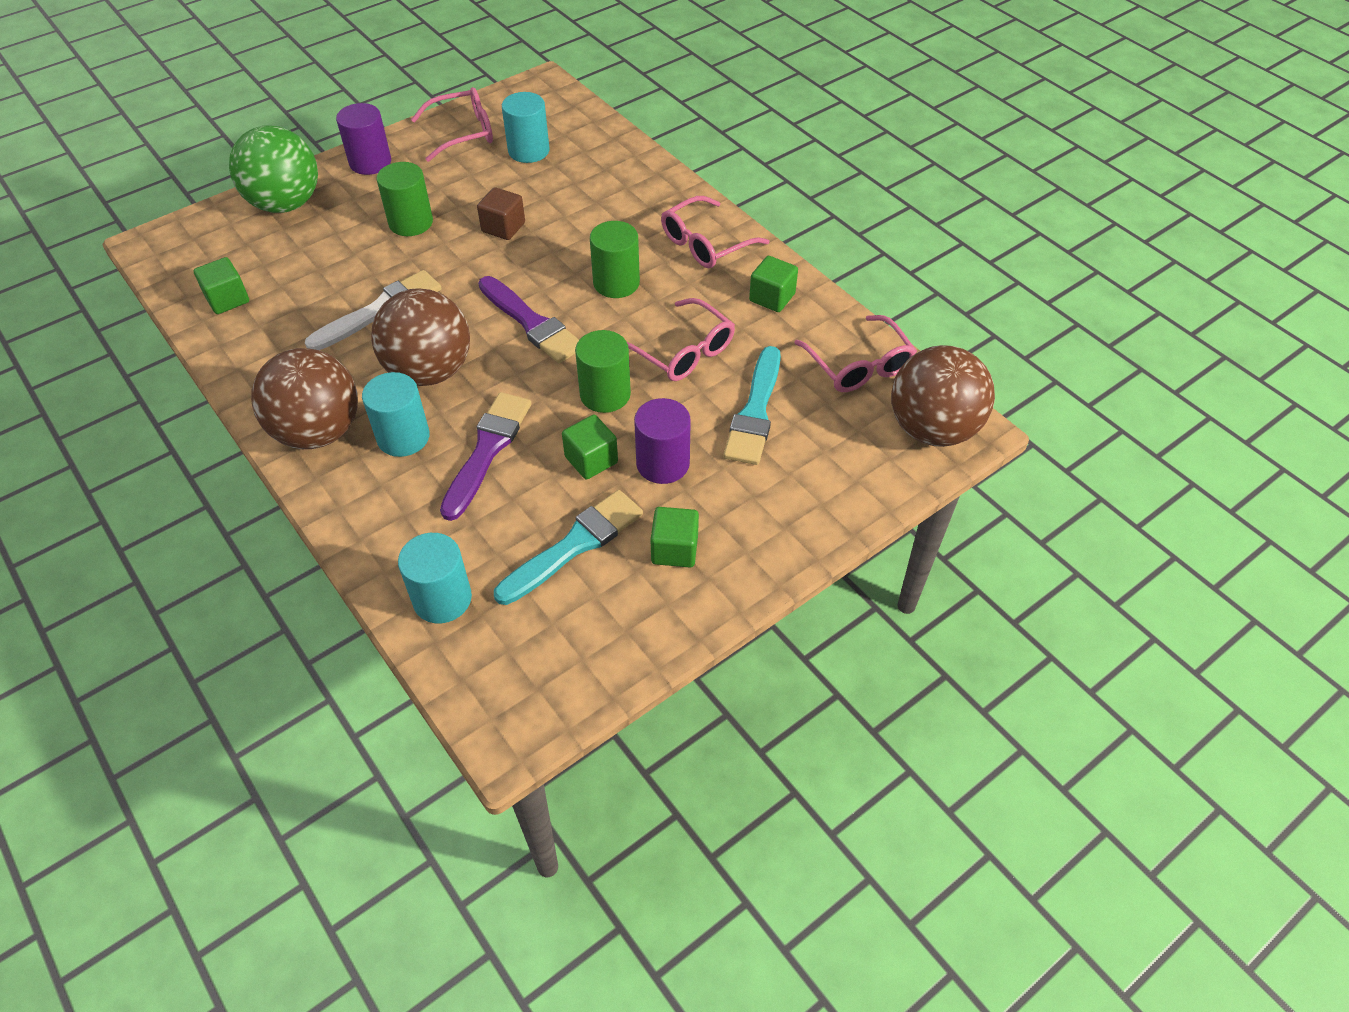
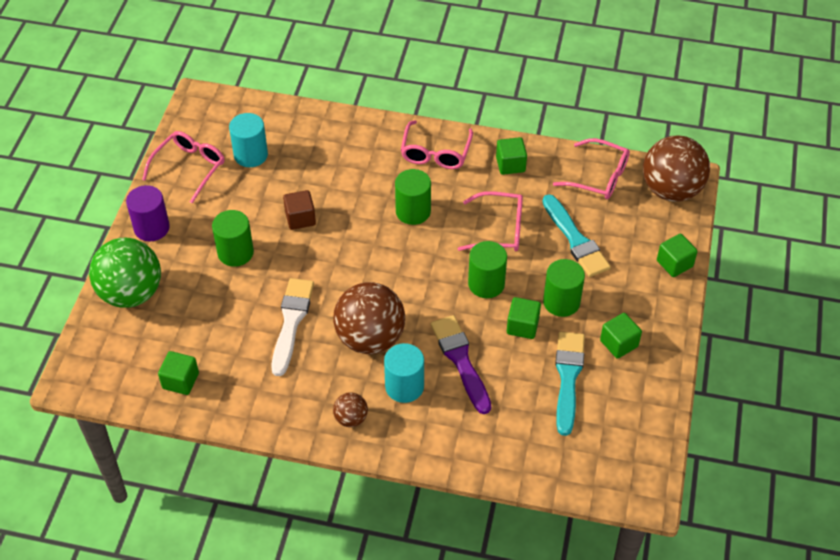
camera: 40 degrees left, 0 degrees up
brown ball [251,348,358,449] -> brown ball [333,392,368,427], size x0.47
turquoise cylinder [398,533,472,623] -> none
purple brush [478,276,579,363] -> none
purple cylinder [634,398,691,484] -> green cylinder [543,259,585,317]
none -> green cube [657,234,698,277]

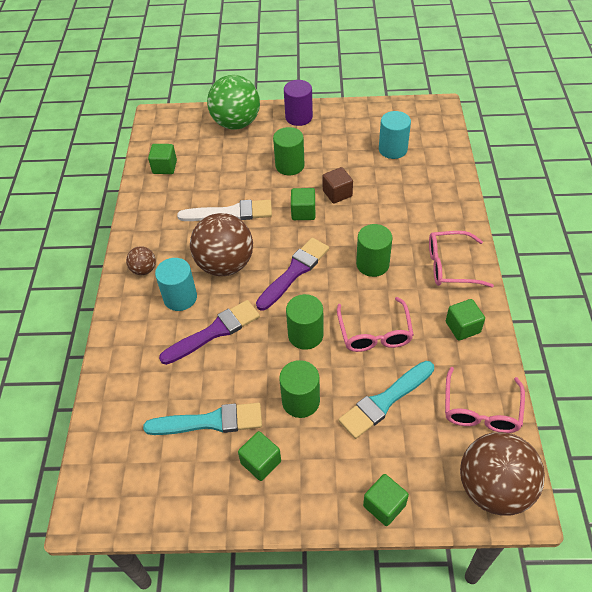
camera: 80 degrees right, 0 degrees up
pink glasses [142,131,225,204] -> none
green cube [507,297,541,339] -> green cube moved to [291,188,315,220]
none -> purple brush [256,238,329,311]

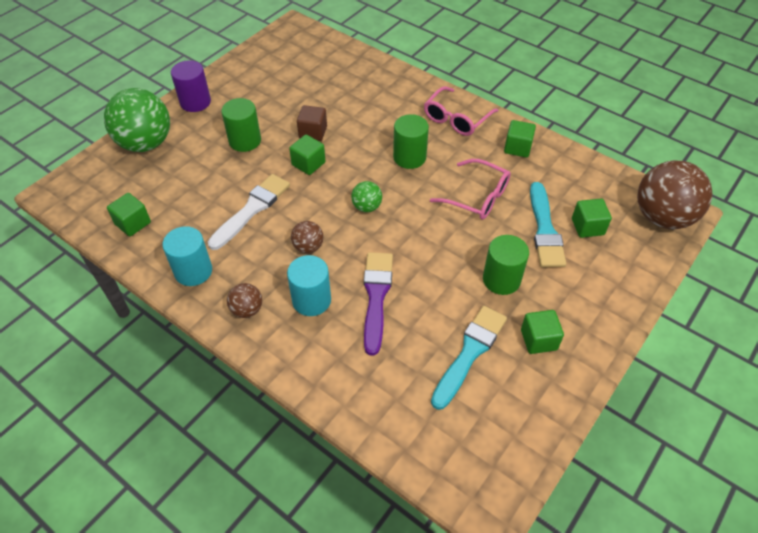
camera: 55 degrees left, 0 degrees up
brown ball [190,213,253,276] -> brown ball [291,221,324,253], size x0.47
purple brush [256,238,329,311] -> green ball [351,181,382,212]
green cylinder [286,294,324,350] -> none
green cube [363,474,409,526] -> green cube moved to [572,199,612,238]
turquoise cylinder [379,111,411,159] -> turquoise cylinder moved to [162,226,212,286]
pink glasses [445,367,525,433] -> none

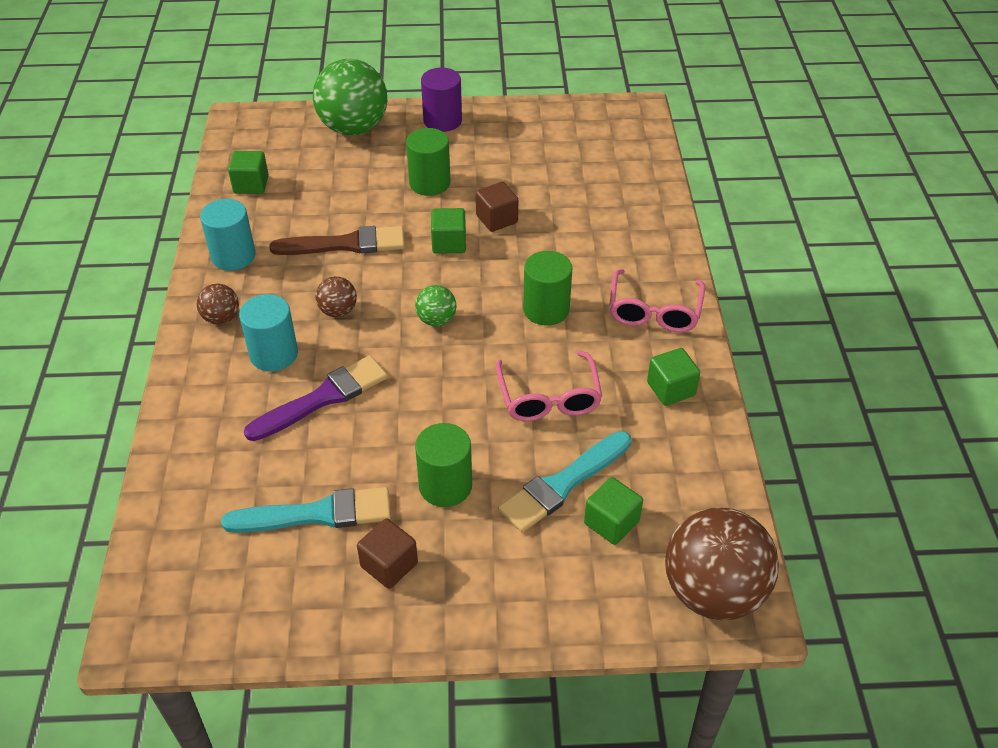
camera: 50 degrees right, 5 degrees down
white brush [208,174,290,250] -> brown brush [269,226,405,255]
pink glasses [424,86,498,136] -> pink glasses turned 75 degrees counterclockwise [609,269,705,332]
green cube [521,310,564,354] -> brown cube [357,519,418,589]

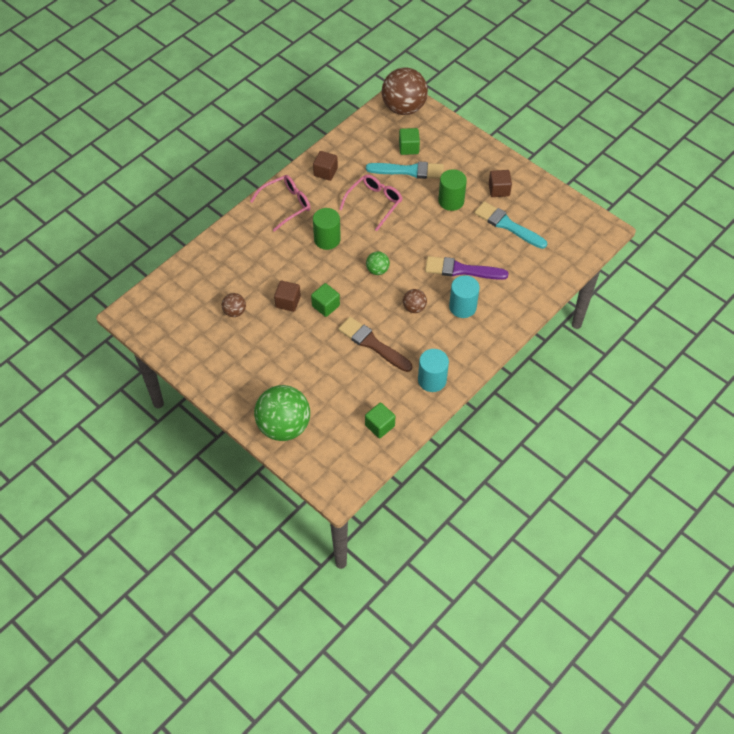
camera: 135 degrees left, 10 degrees up
brown ball [196,284,239,325] -> brown ball moved to [222,293,246,317]
green cylinder [406,128,451,196] -> none
purple cylinder [421,68,462,132] -> none
green cube [647,348,700,406] -> brown cube [313,151,338,181]

